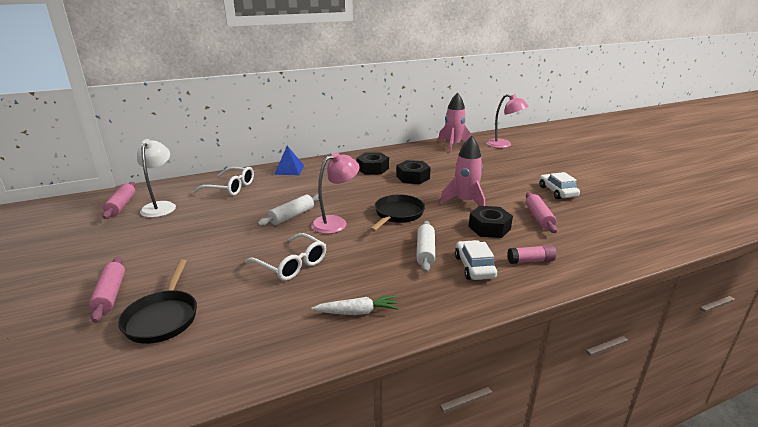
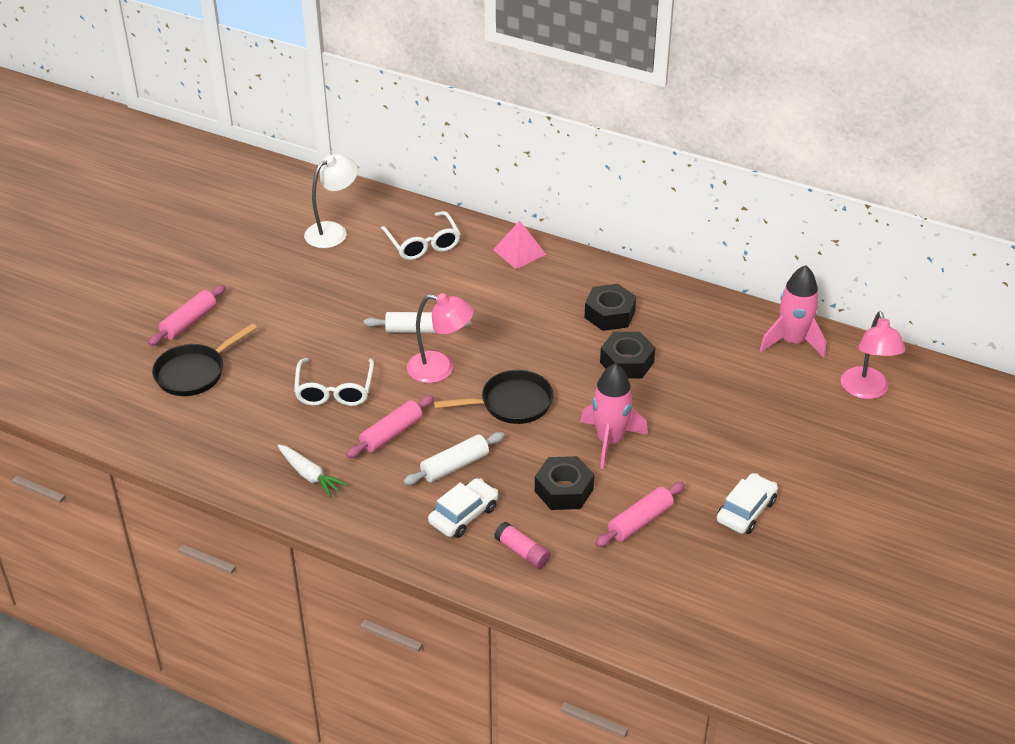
camera: 50 degrees right, 15 degrees up
pink rolling pin [102,182,136,219] -> pink rolling pin moved to [346,395,434,458]
blue pyramid [274,146,304,175] -> pink pyramid [493,221,546,269]

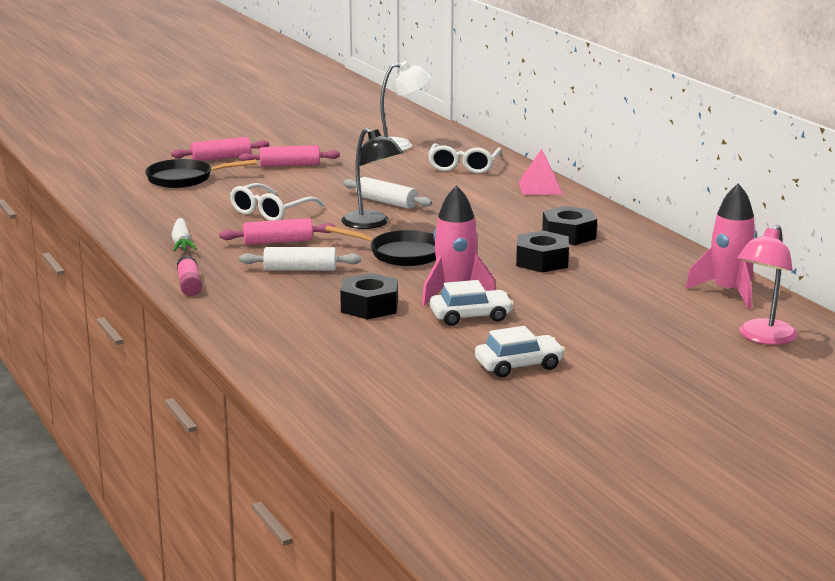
camera: 35 degrees right, 20 degrees down
pink lamp [407,293,474,383] -> black lamp [341,128,403,229]
white car [428,478,498,538] -> white car moved to [430,280,514,326]
pink glue stick [494,522,551,569] -> pink glue stick moved to [177,256,202,296]
pink rolling pin [595,482,685,547] -> pink rolling pin moved to [239,145,340,167]

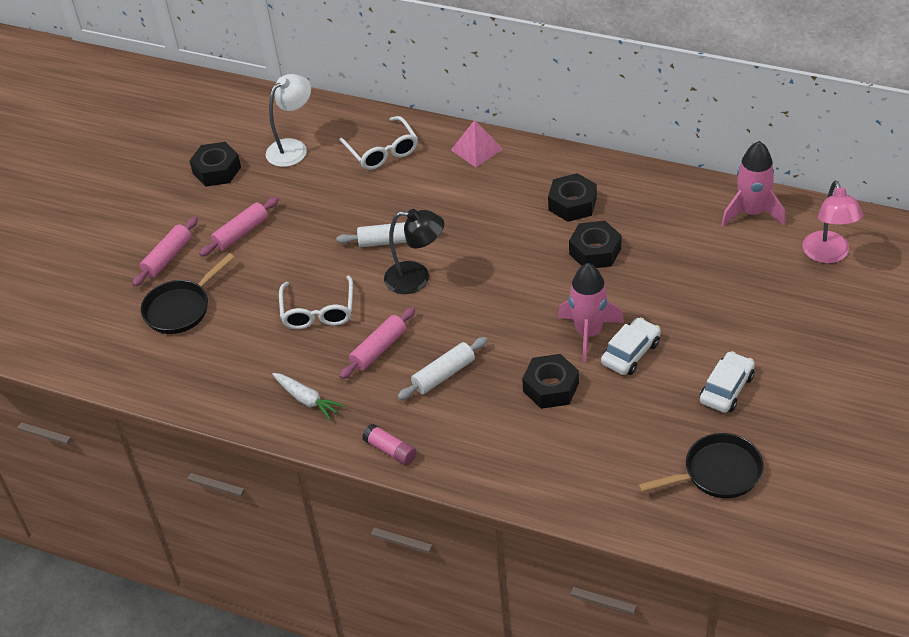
camera: 35 degrees left, 25 degrees up
black pan [325,225,436,266] -> black pan moved to [638,433,764,498]
none -> black nut [189,142,241,187]

